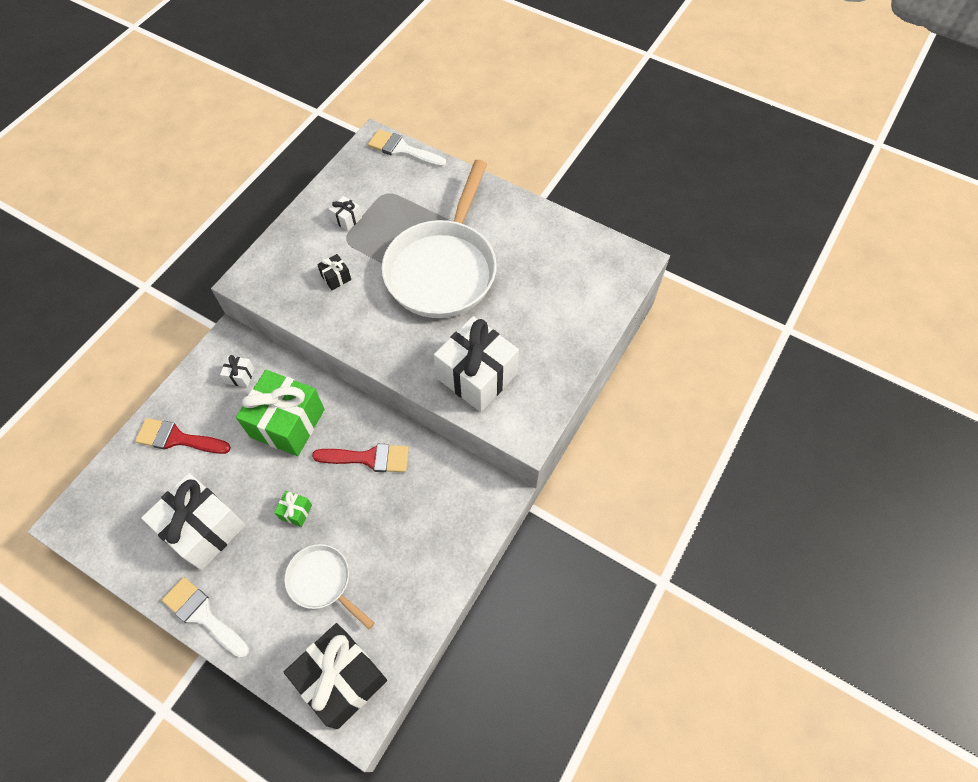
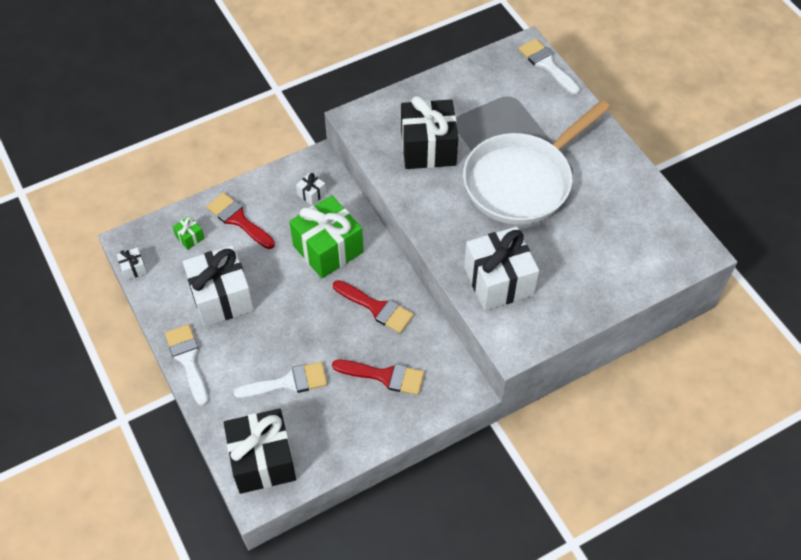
camera: 30 degrees right, 5 degrees down
green gift [274,491,312,527] -> green gift moved to [172,216,205,250]
white pan [284,544,374,629] -> white brush [233,362,327,399]
black gift [317,254,351,290] -> black gift [401,96,458,169], size x2.39
white gift [329,196,362,231] -> white gift moved to [117,247,147,281]
none -> red brush [332,360,424,395]

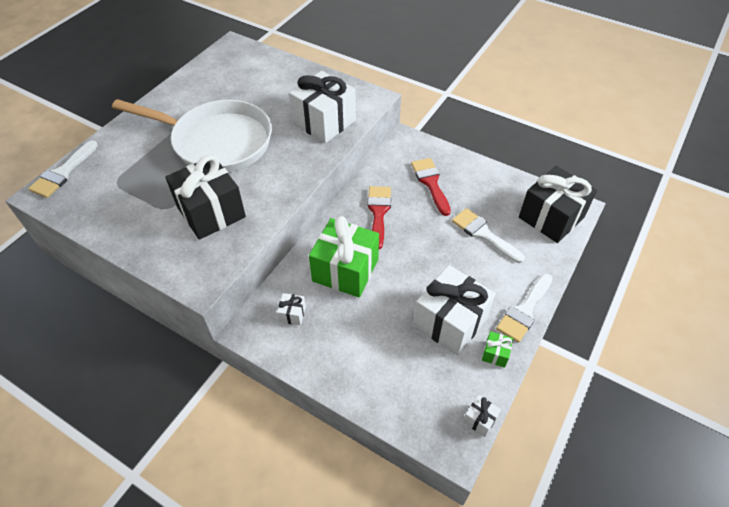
camera: 120 degrees left, 5 degrees down
green gift [172,216,205,250] -> green gift moved to [482,331,513,368]
red brush [207,193,275,249] -> none

